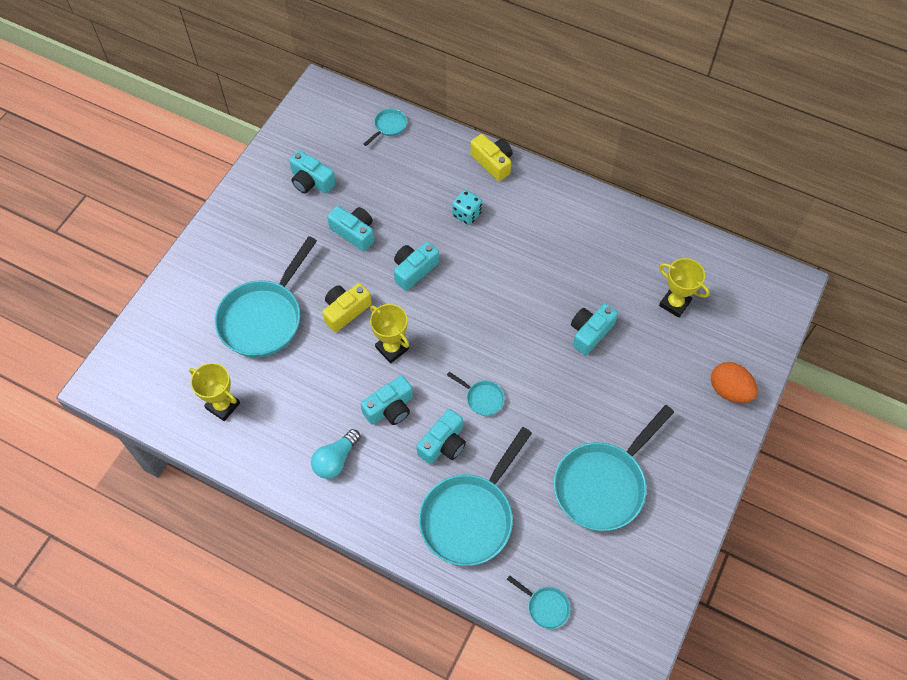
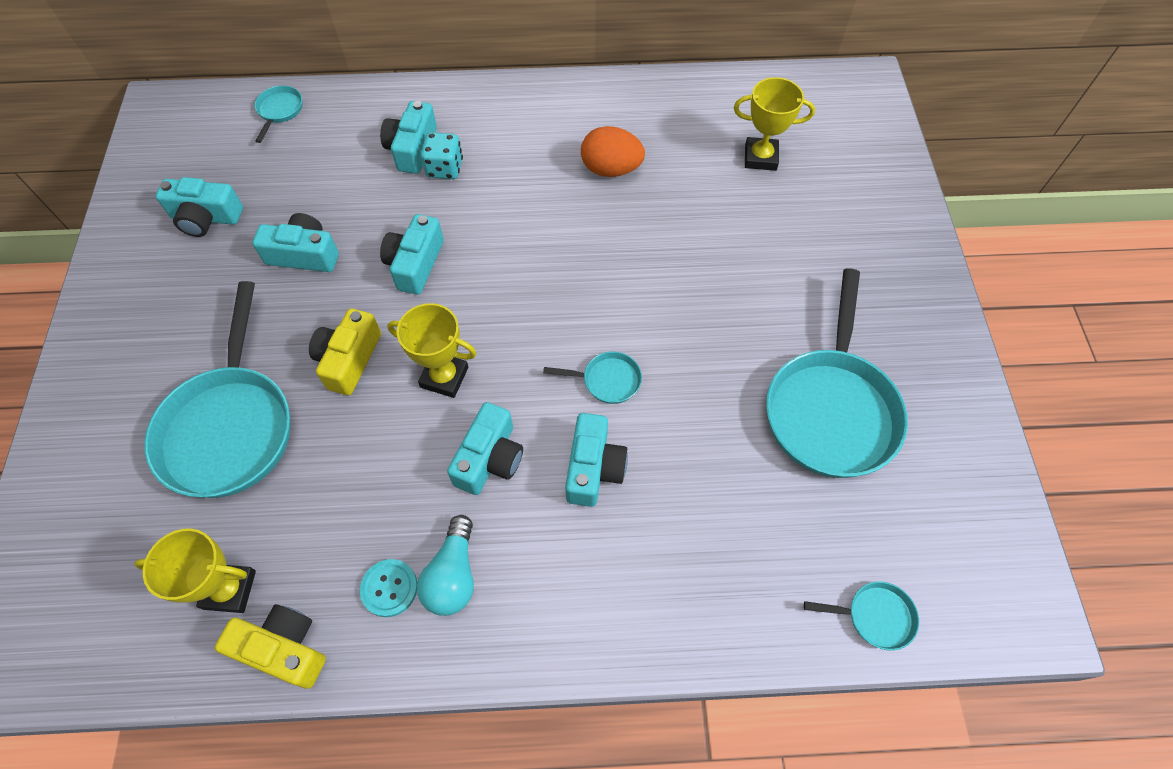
camera: 30 degrees left, 0 degrees up
turquoise pan [419,427,532,566] -> none
yellow camera [470,134,513,181] -> yellow camera moved to [215,604,326,689]
turquoise camera [571,303,618,355] -> turquoise camera moved to [380,101,437,174]
orange egg [711,362,758,403] -> orange egg moved to [581,126,645,177]
none -> turquoise button [360,559,417,617]

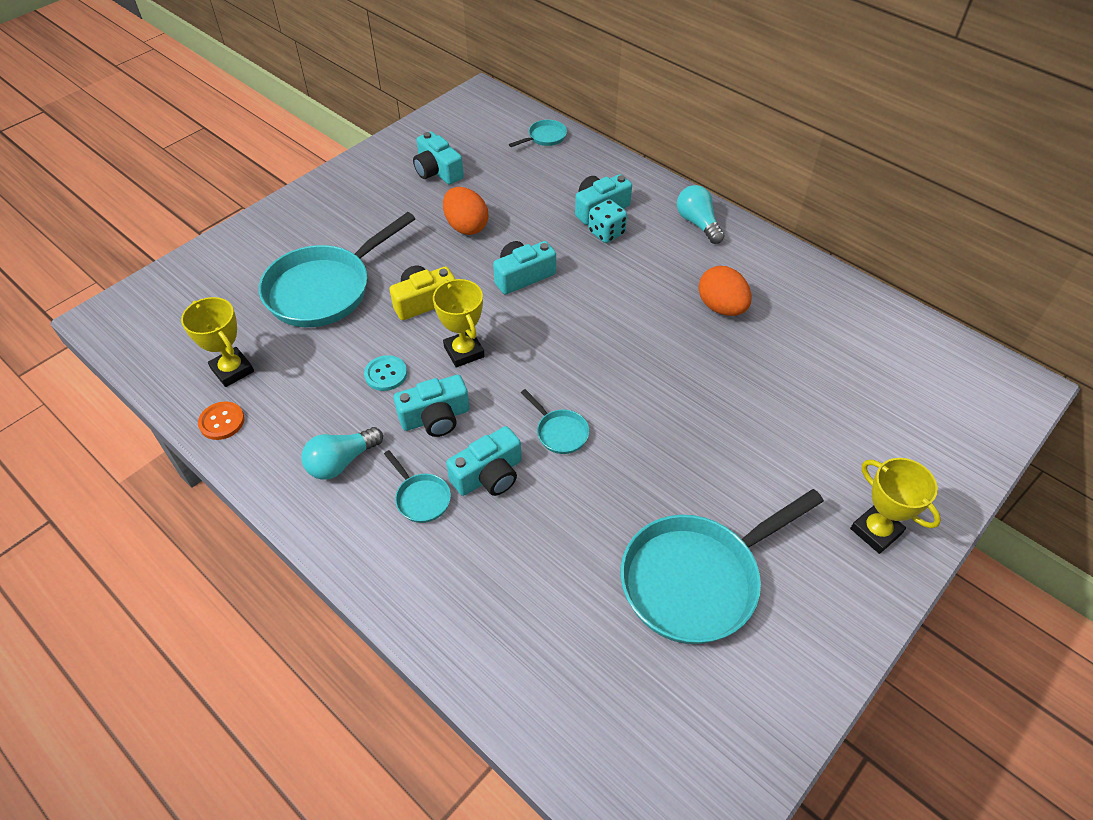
camera: 45 degrees right, 10 degrees down
yellow camera [215,604,326,689] -> orange button [198,401,245,440]
turquoise camera [252,213,339,272] -> orange egg [443,187,488,235]
turquoise button [360,559,417,617] -> turquoise button moved to [364,355,407,391]
yellow trophy [734,77,815,171] -> yellow trophy moved to [850,458,941,554]
turquoise pan [804,582,919,651] -> turquoise pan moved to [384,450,451,523]
none -> turquoise light bulb [677,185,725,244]

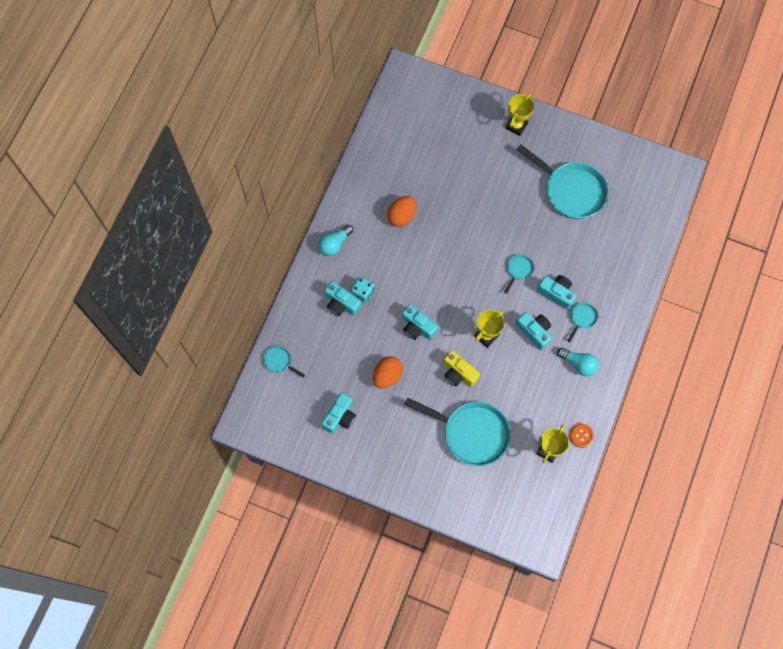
camera: 110 degrees left, 20 degrees up
turquoise button [364,355,407,391] -> none

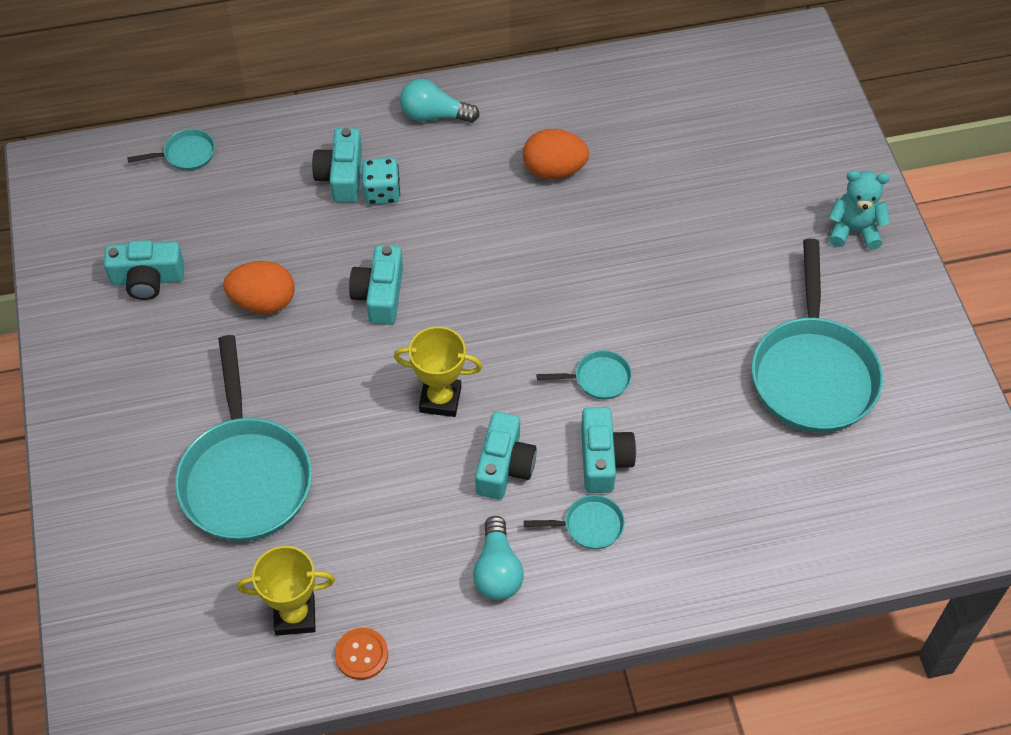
camera: 55 degrees right, 15 degrees down
turquoise pan [263,346,305,378] -> turquoise pan turned 75 degrees clockwise [127,129,215,171]
yellow camera [443,350,480,387] -> none
yellow trophy [506,94,534,136] -> turquoise teddy bear [828,171,890,250]

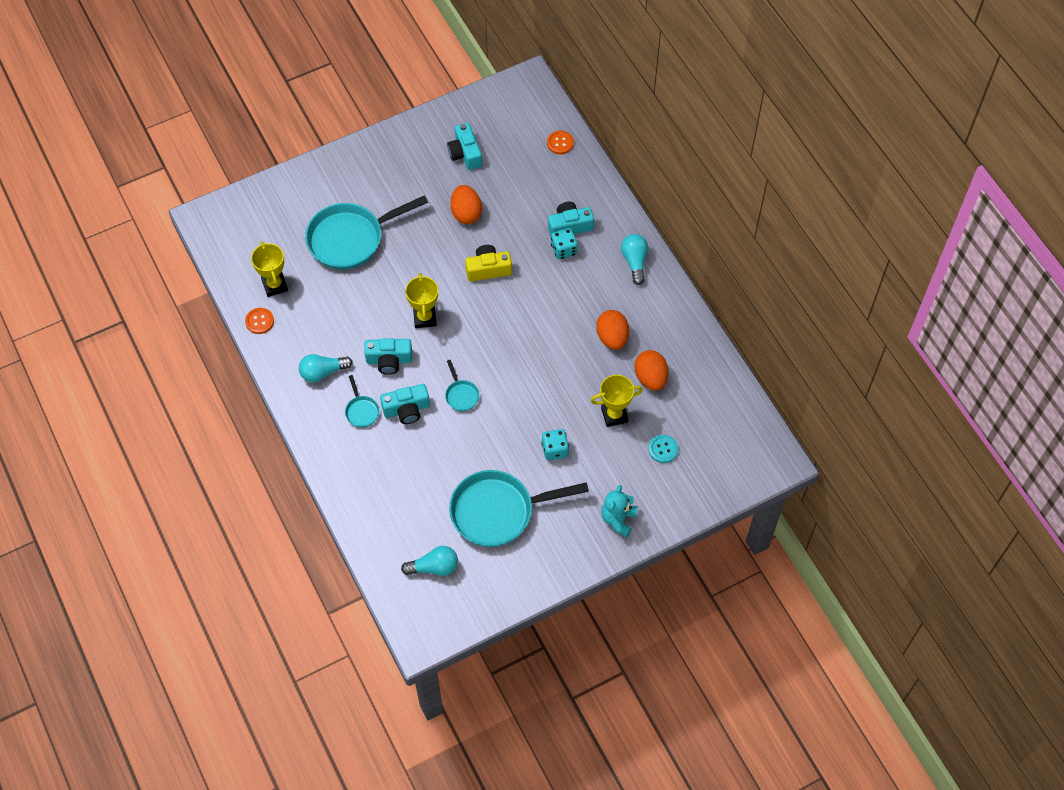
camera: 75 degrees right, 5 degrees up
turquoise pan [127,129,215,171] -> orange button [547,131,574,154]
turquoise camera [349,245,403,325] -> yellow camera [465,245,512,281]
turquoise teddy bear [828,171,890,250] -> turquoise teddy bear turned 150 degrees counterclockwise [601,485,638,537]
none -> turquoise light bulb [401,546,458,576]
none -> turquoise dice [541,429,569,461]
none -> yellow trophy [590,375,643,427]
none -> orange egg [634,350,668,391]
none -> turquoise button [649,435,678,463]

